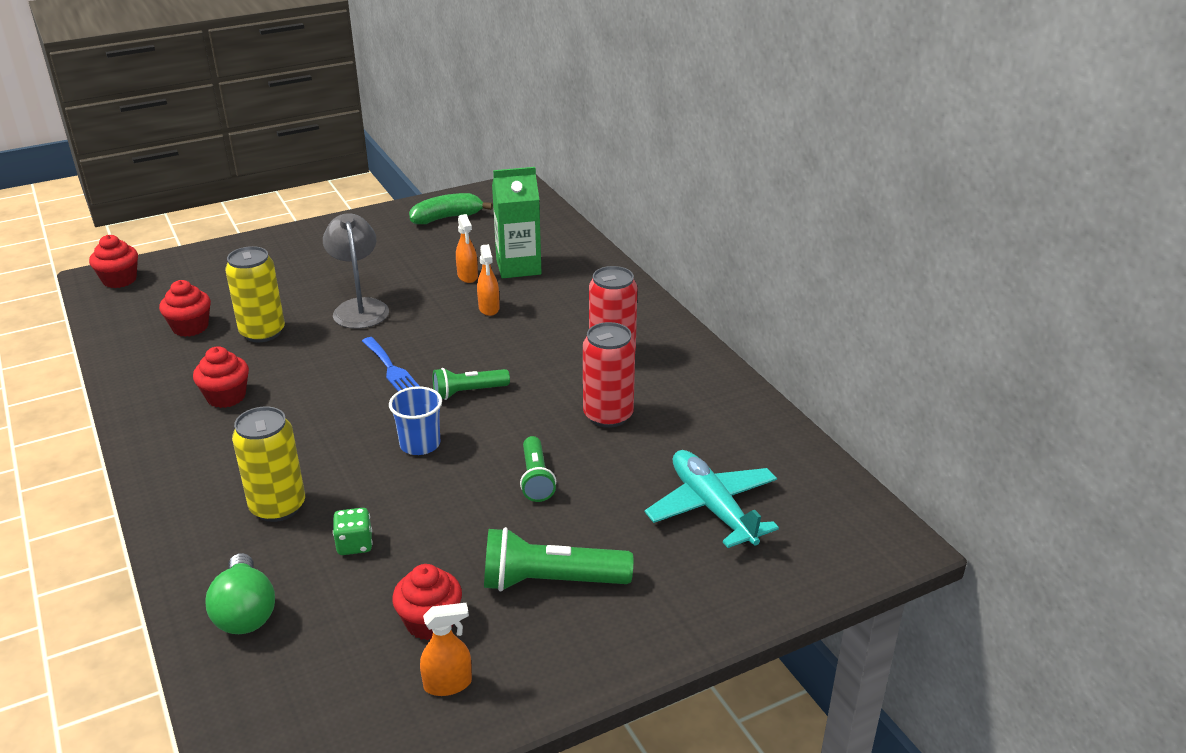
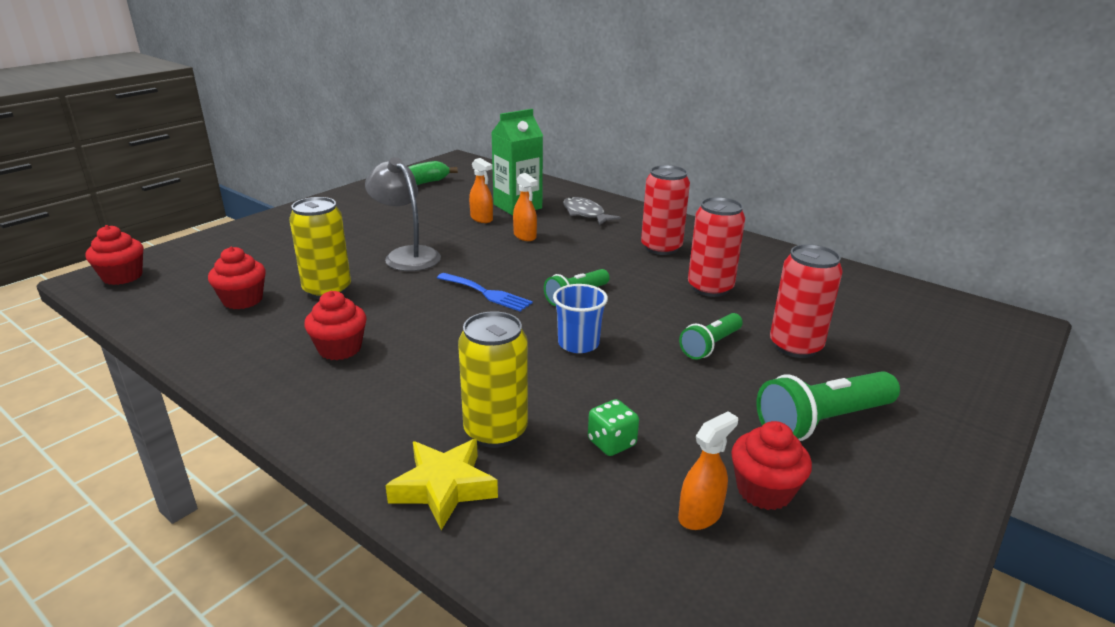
camera: 25 degrees left, 5 degrees down
green light bulb [205,553,275,634] -> none
orange spray bottle [420,603,472,696] -> orange spray bottle moved to [678,411,738,530]
green flashlight [520,436,556,502] -> green flashlight turned 75 degrees clockwise [679,313,743,360]
turquoise plane [645,450,779,548] -> none
none -> yellow star [385,439,498,530]
none -> grey fish [563,197,621,225]
none -> red can [770,244,843,358]

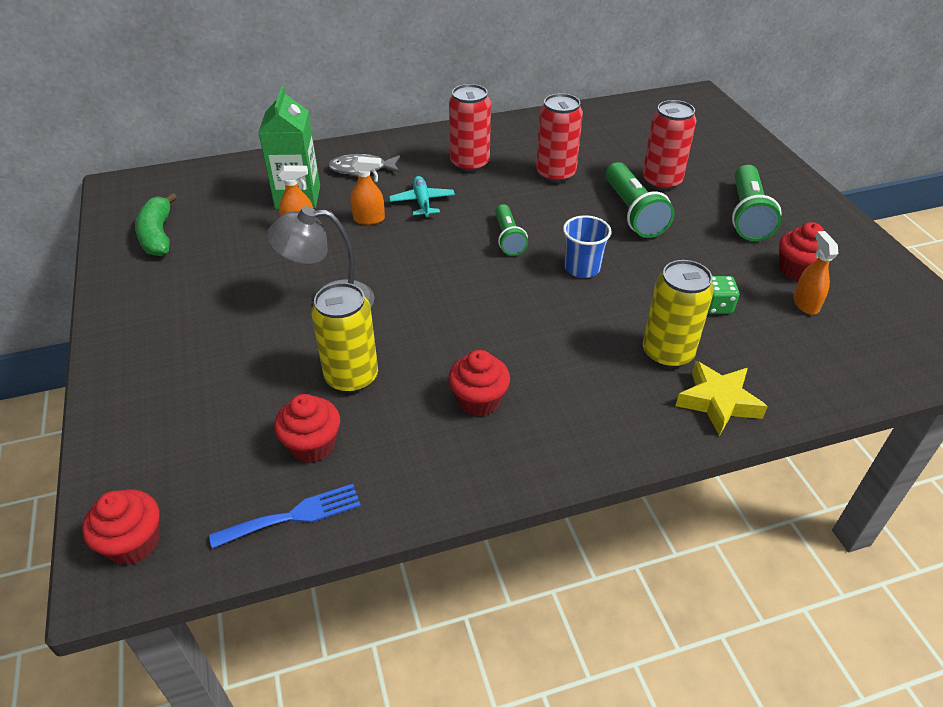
camera: 55 degrees left, 15 degrees up
blue fork [437,273,533,312] -> blue fork moved to [209,484,361,549]
green flashlight [679,313,743,360] -> green flashlight [606,162,675,238], size x1.58
none -> turquoise plane [389,176,455,217]

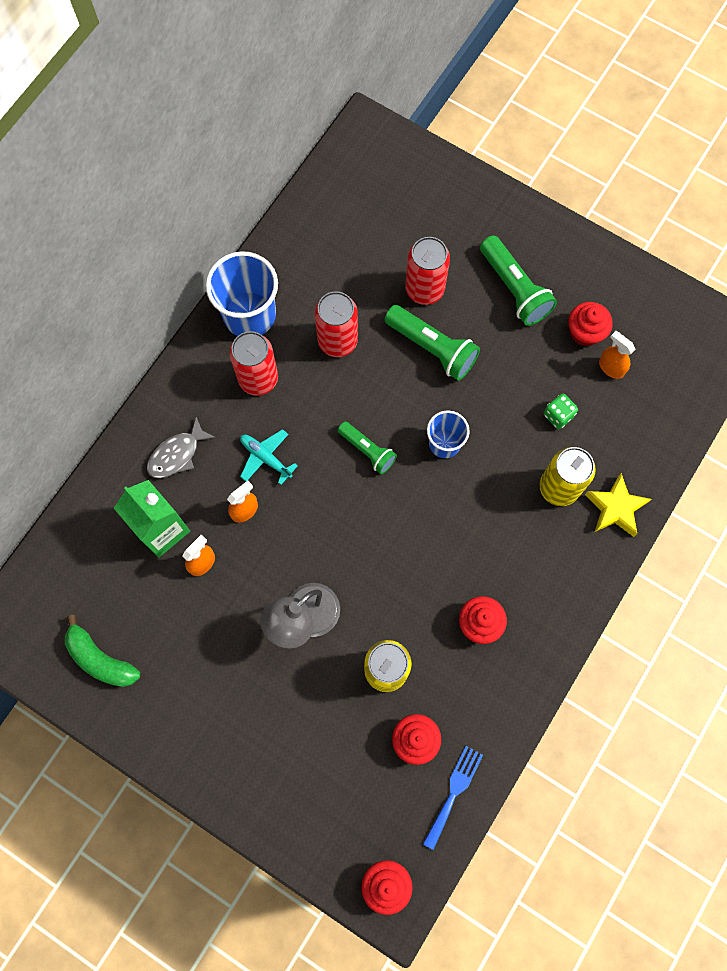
camera: 40 degrees left, 30 degrees up
none -> blue cup [206,251,278,336]

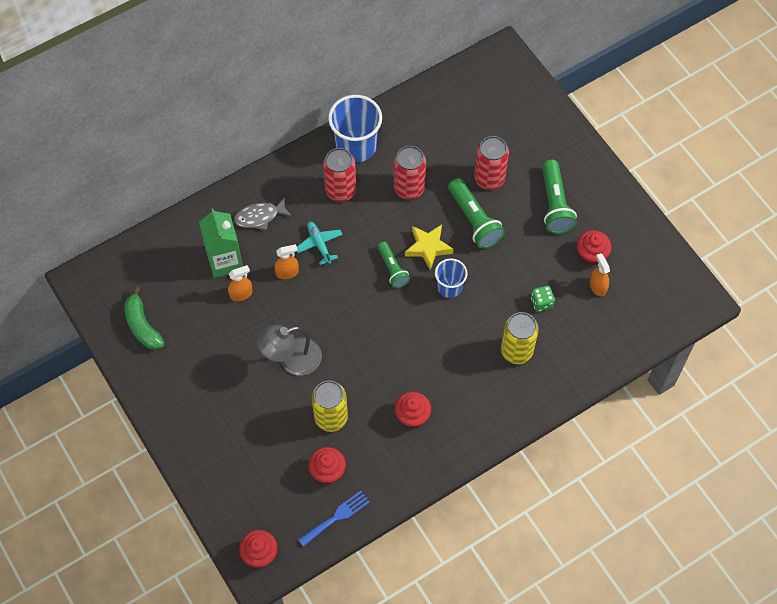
camera: 25 degrees right, 10 degrees down
yellow star [585,473,651,537] -> yellow star moved to [405,224,453,270]

